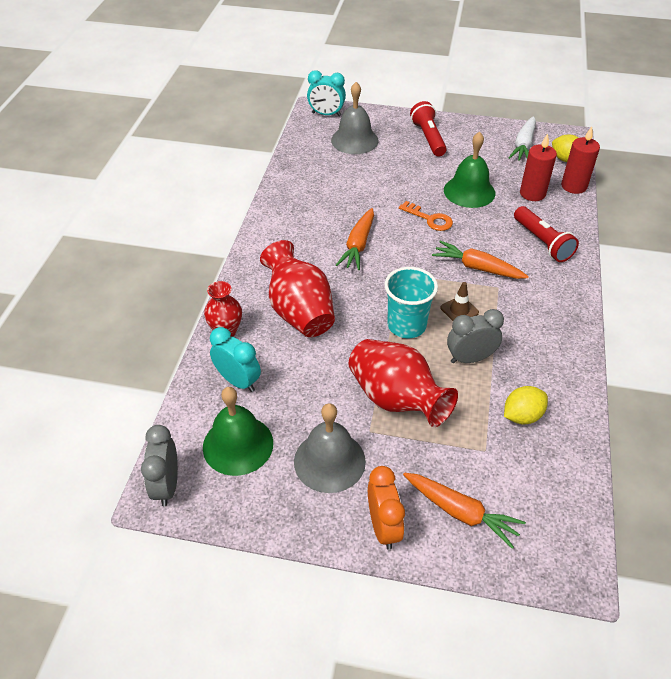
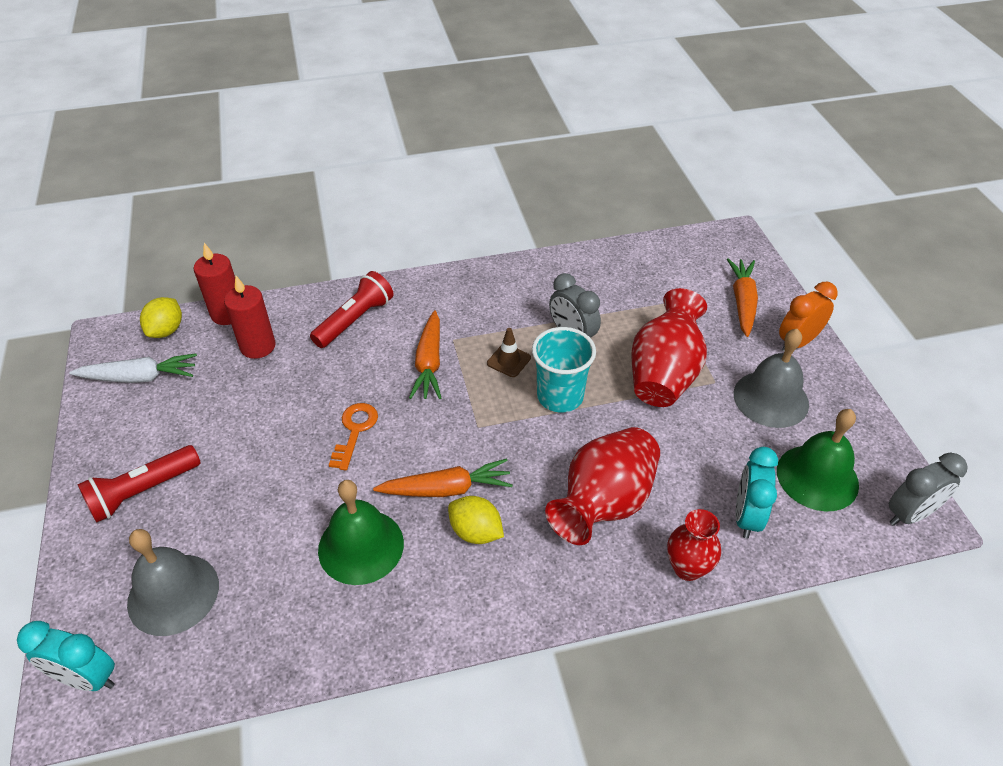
camera: 115 degrees left, 0 degrees up
turquoise clock [307,70,346,116] -> turquoise clock turned 120 degrees clockwise [17,621,115,691]
green bell [444,132,495,208] -> green bell moved to [318,480,404,585]
yellow lemon [504,386,548,424] -> yellow lemon moved to [448,496,504,544]

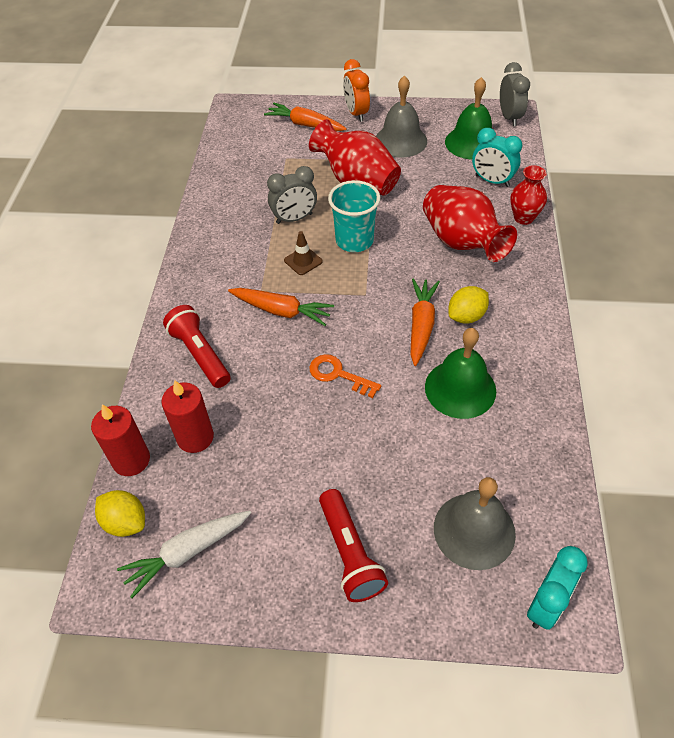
camera: 70 degrees left, 5 degrees up
white carrot [69,353,197,383] -> white carrot turned 135 degrees counterclockwise [117,511,251,598]

